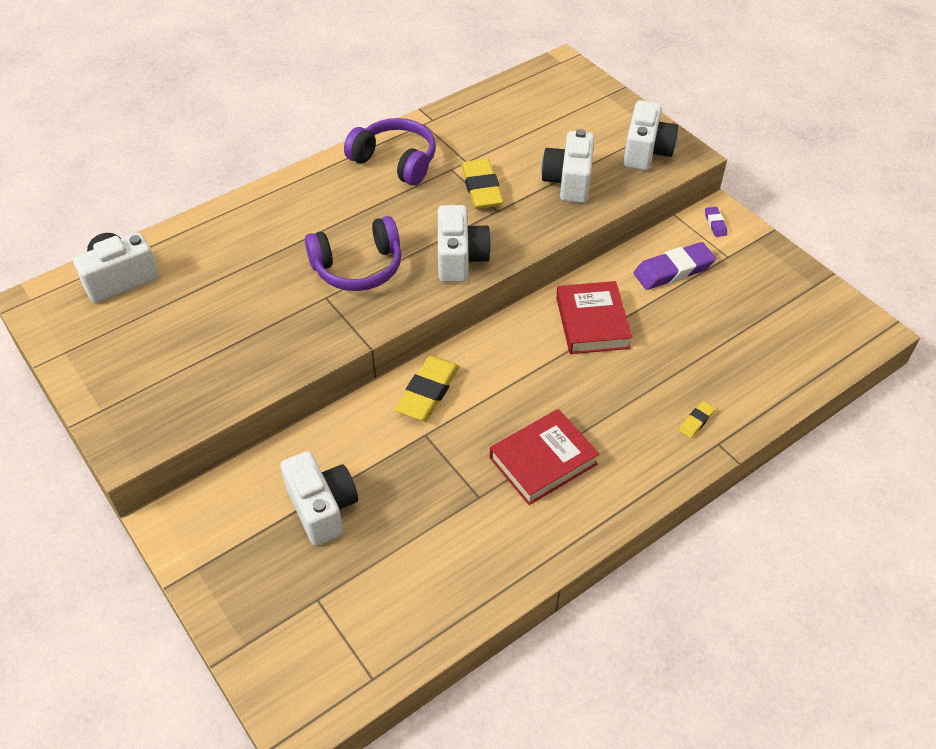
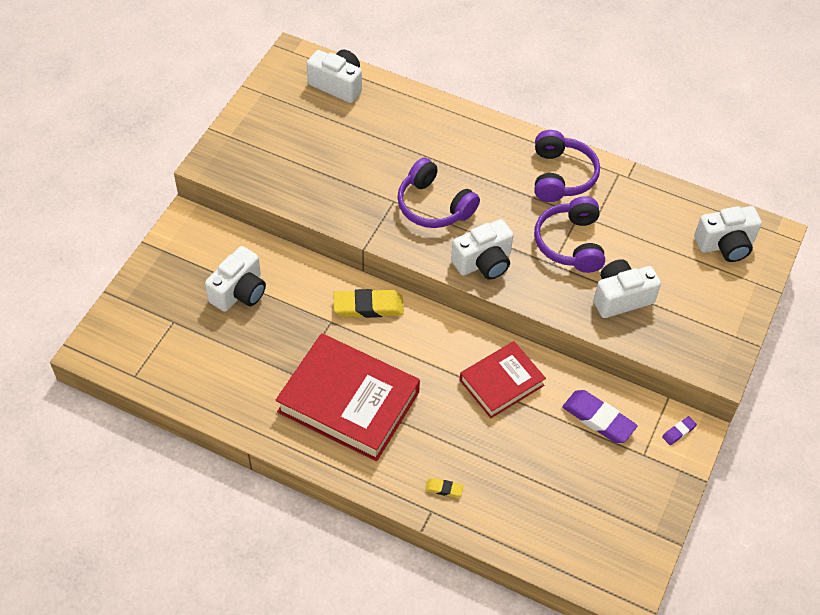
camera: 60 degrees right, 5 degrees up
yellow eraser [461,159,503,209] -> purple headphones [534,196,605,273]
red book [490,409,599,505] -> red book [276,333,420,461], size x1.67
white camera [623,100,678,170] -> white camera moved to [694,206,762,262]

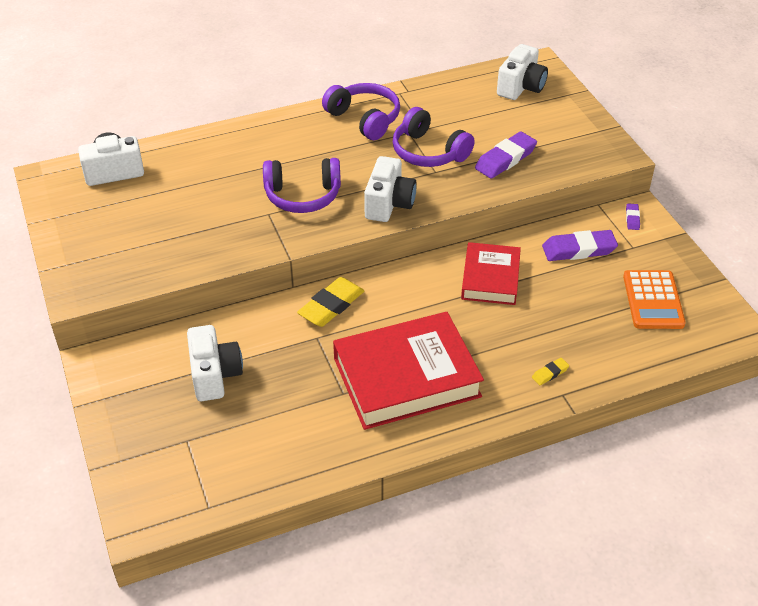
camera: 45 degrees left, 10 degrees down
white camera [594,259,661,318] -> purple eraser [475,132,537,179]
none -> orange calculator [623,270,686,329]

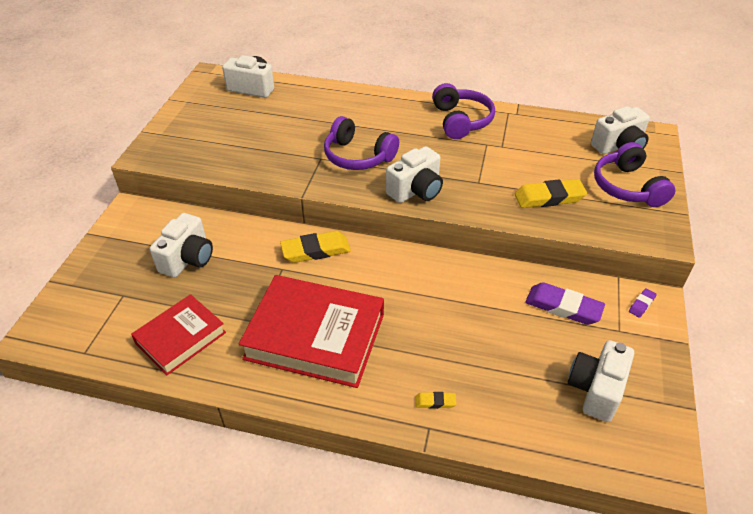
camera: 35 degrees right, 0 degrees up
purple headphones [393,107,475,167] -> purple headphones moved to [594,142,675,207]
red book [461,242,521,305] -> red book moved to [131,294,226,375]
purple eraser [475,132,537,179] -> yellow eraser [515,179,587,208]
orange calculator [623,270,686,329] -> white camera [568,340,634,422]

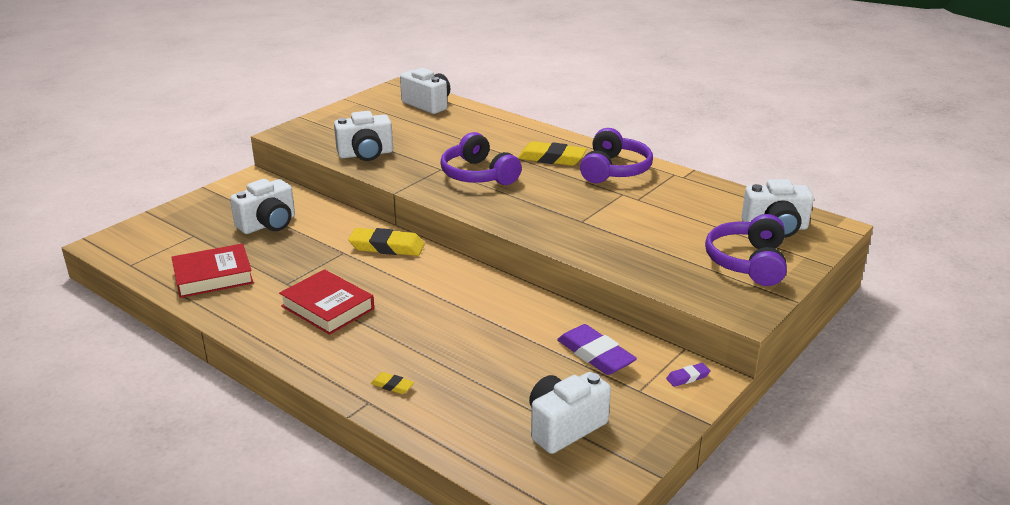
camera: 25 degrees right, 15 degrees down
red book [239,275,384,388] -> red book [279,269,374,335], size x0.60
white camera [386,146,443,203] -> white camera moved to [334,111,393,161]
yellow eraser [515,179,587,208] -> yellow eraser moved to [518,141,587,166]

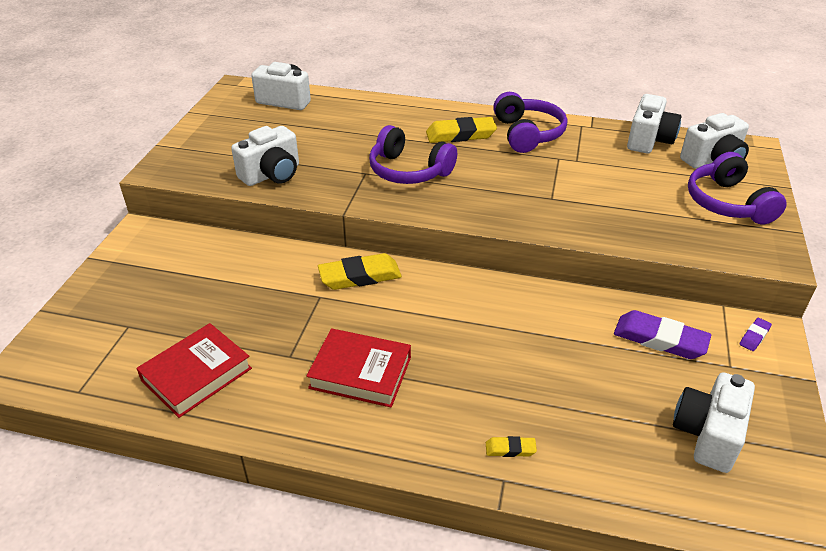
camera: 25 degrees left, 10 degrees up
white camera [230,179,295,234] -> white camera moved to [627,94,682,153]

